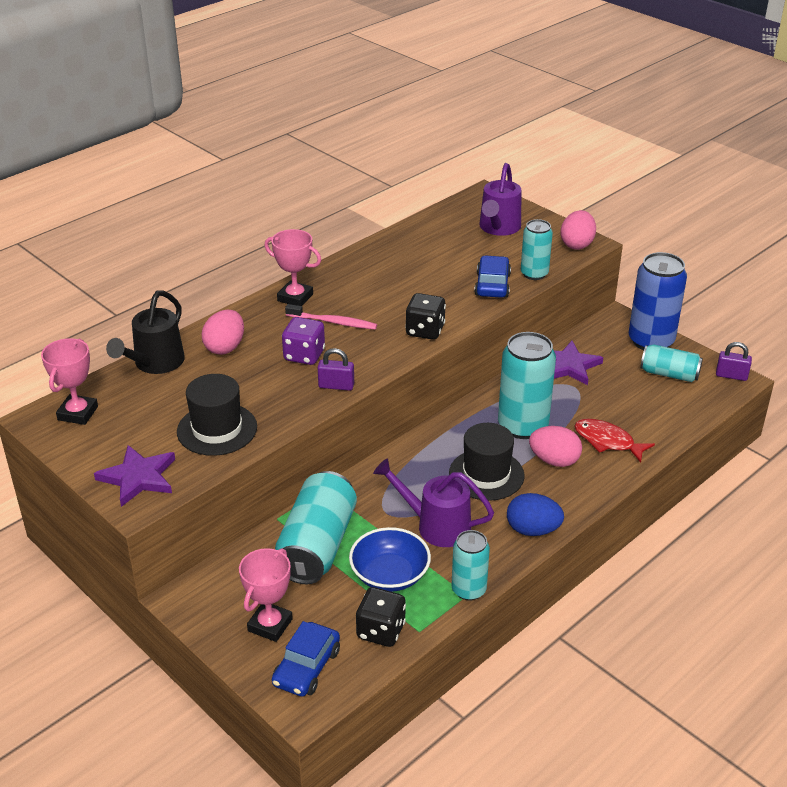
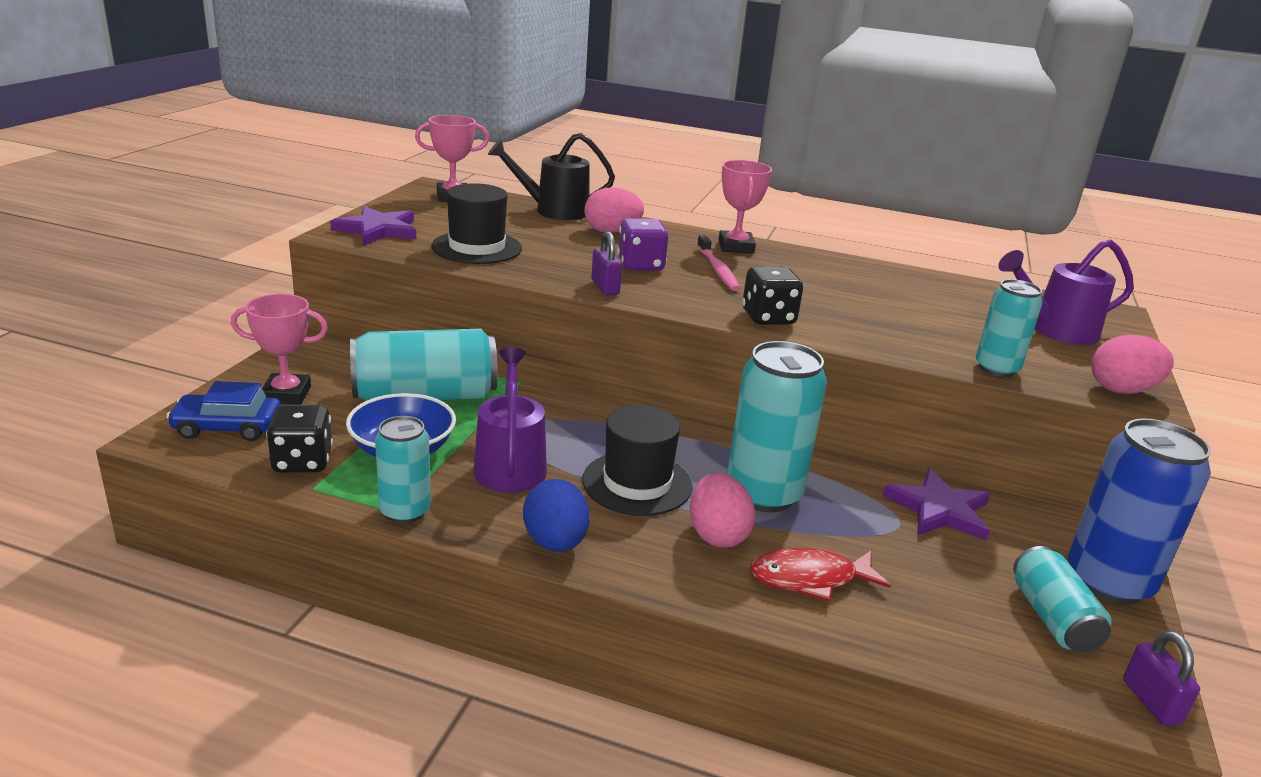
camera: 60 degrees right, 10 degrees down
blue car [474,255,511,298] -> none
red fish [575,419,655,463] -> red fish turned 105 degrees counterclockwise [750,548,891,601]

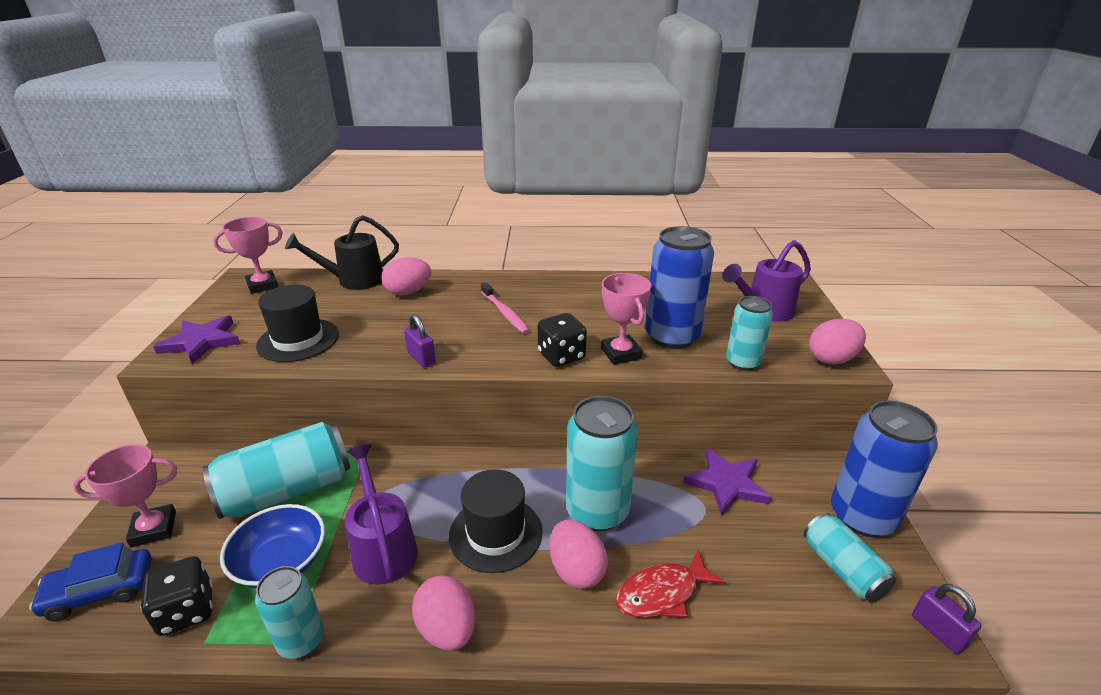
camera: 15 degrees left, 5 degrees up
blue egg [523,479,590,552] -> pink egg [412,575,476,650]
purple dice [618,218,668,271] -> none
pink trophy [719,160,772,254] -> pink trophy moved to [601,273,652,365]
none -> blue can [645,226,714,349]

